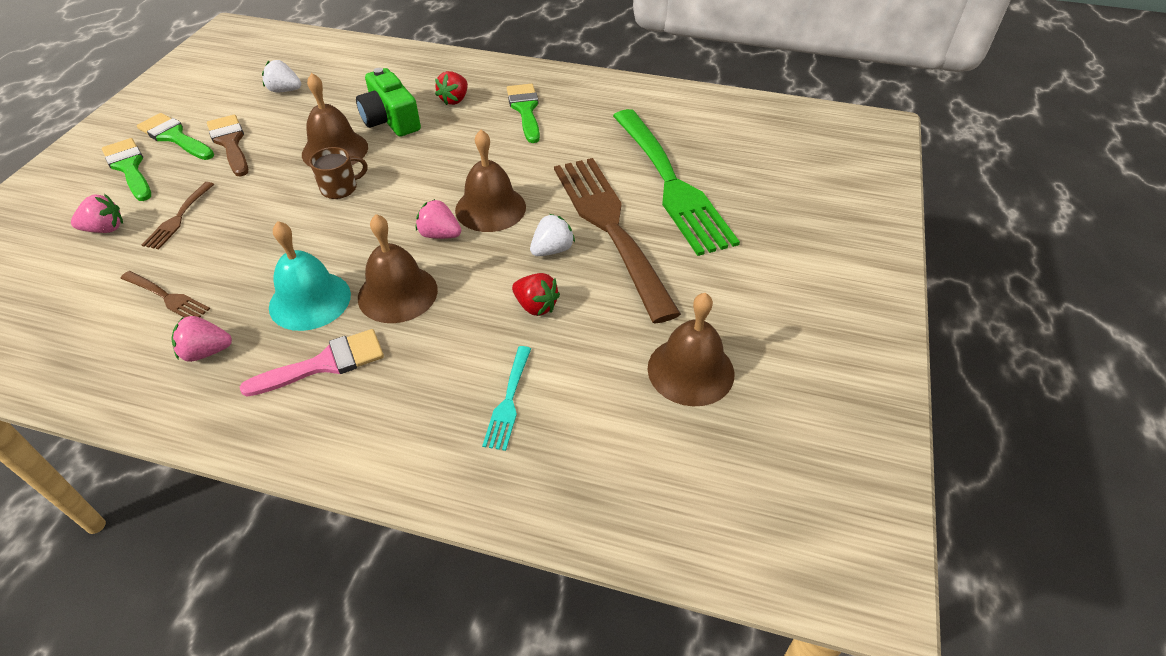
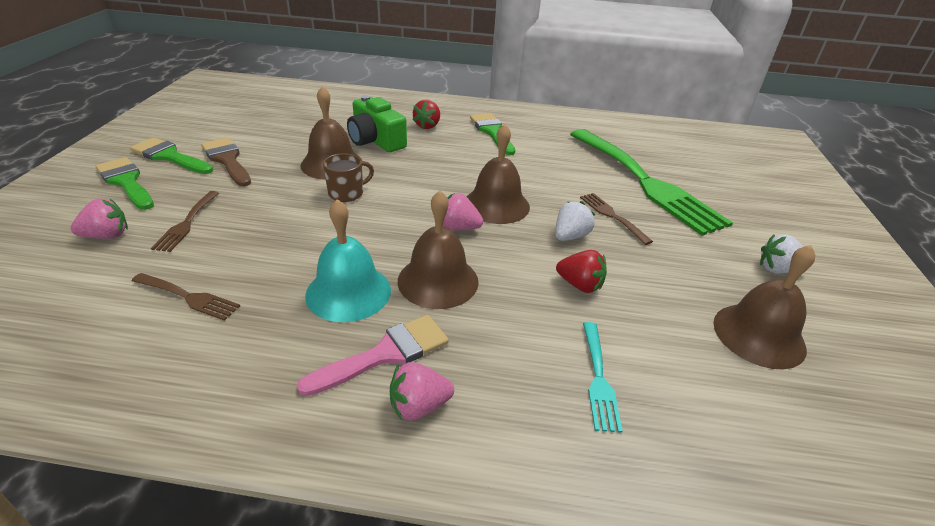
camera: 10 degrees left, 10 degrees down
pink strawberry [171,316,232,362] -> pink strawberry moved to [390,362,454,421]
white strawberry [262,60,301,92] -> white strawberry moved to [760,234,803,274]
brown fork [554,158,681,323] -> brown fork [580,193,653,245], size x0.41

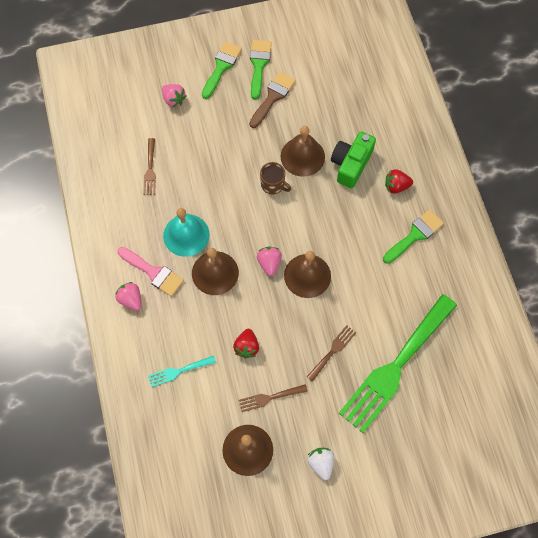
camera: 70 degrees right, 30 degrees up
brown fork [151,191,219,252] -> brown fork moved to [238,384,308,412]
white strawberry [555,201,595,241] -> none

